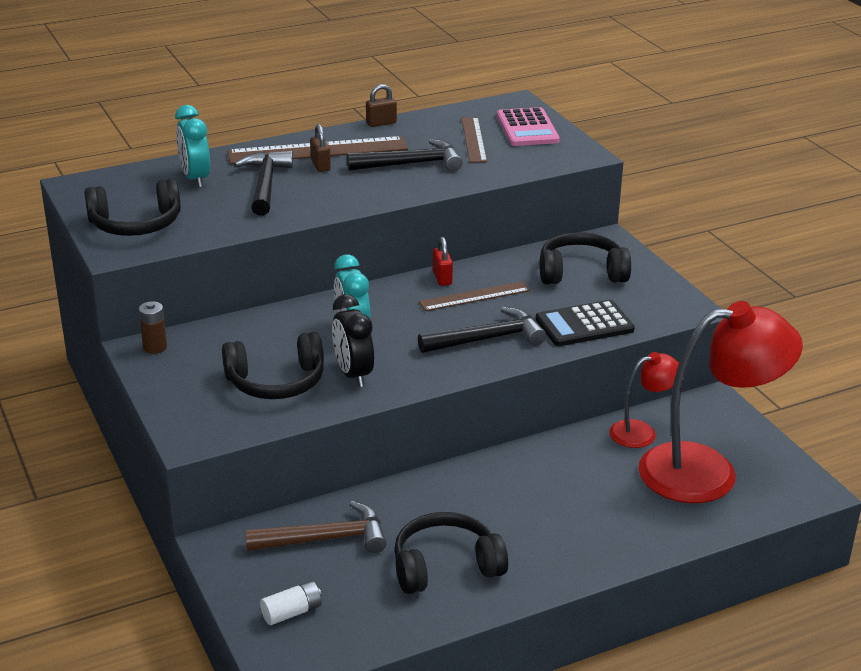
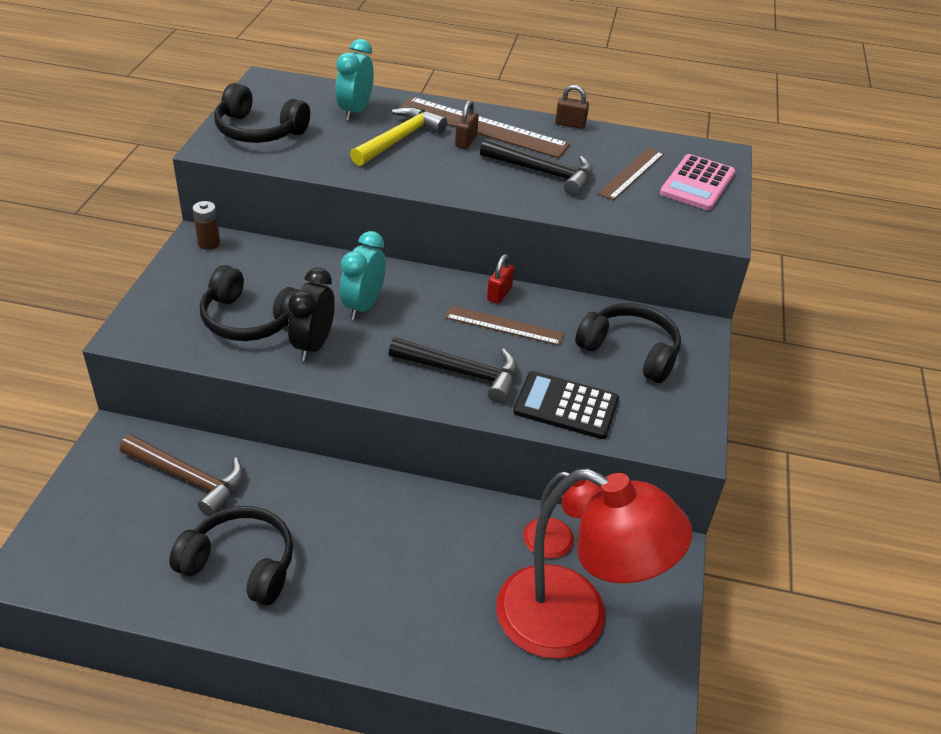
camera: 35 degrees right, 10 degrees up
black hammer [234,151,293,216] -> yellow hammer [350,107,447,166]
white battery [260,581,322,625] -> none

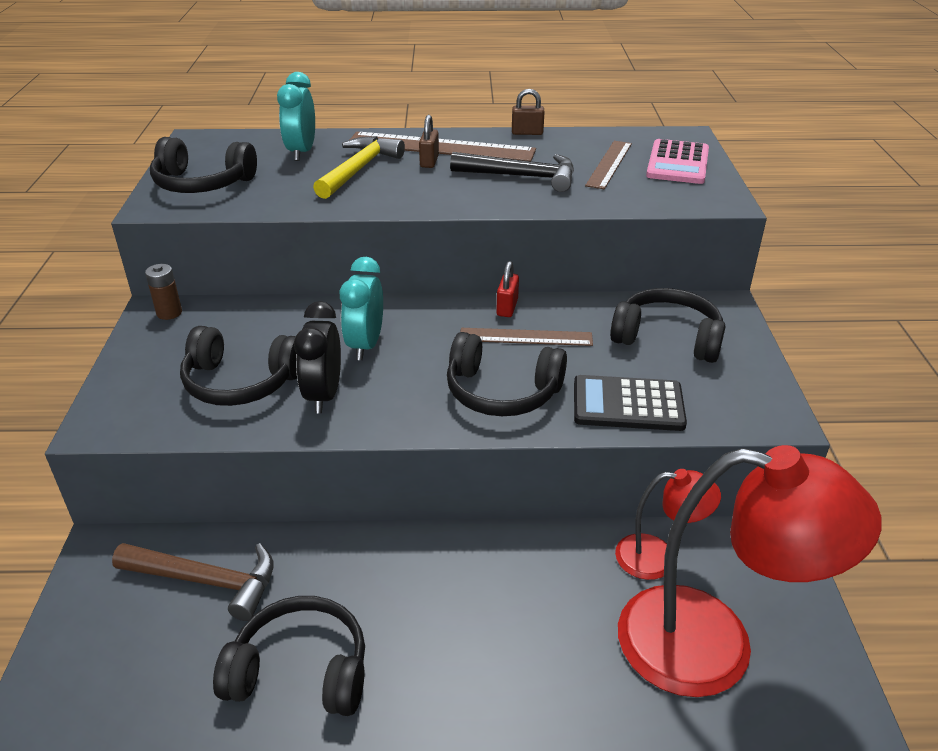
camera: 10 degrees left, 5 degrees down
black hammer [389,337,518,404] -> black headphones [447,332,567,416]

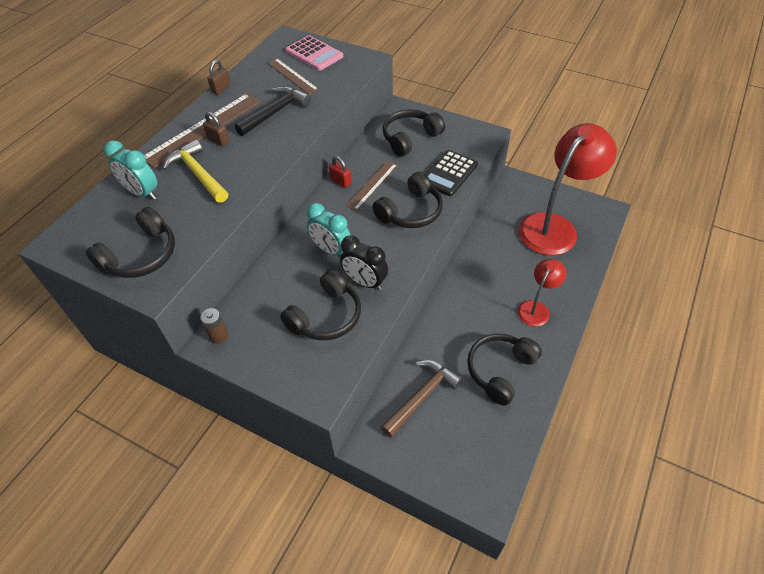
camera: 60 degrees left, 15 degrees up
red lamp [615,469,721,580] -> red lamp moved to [517,259,566,326]

